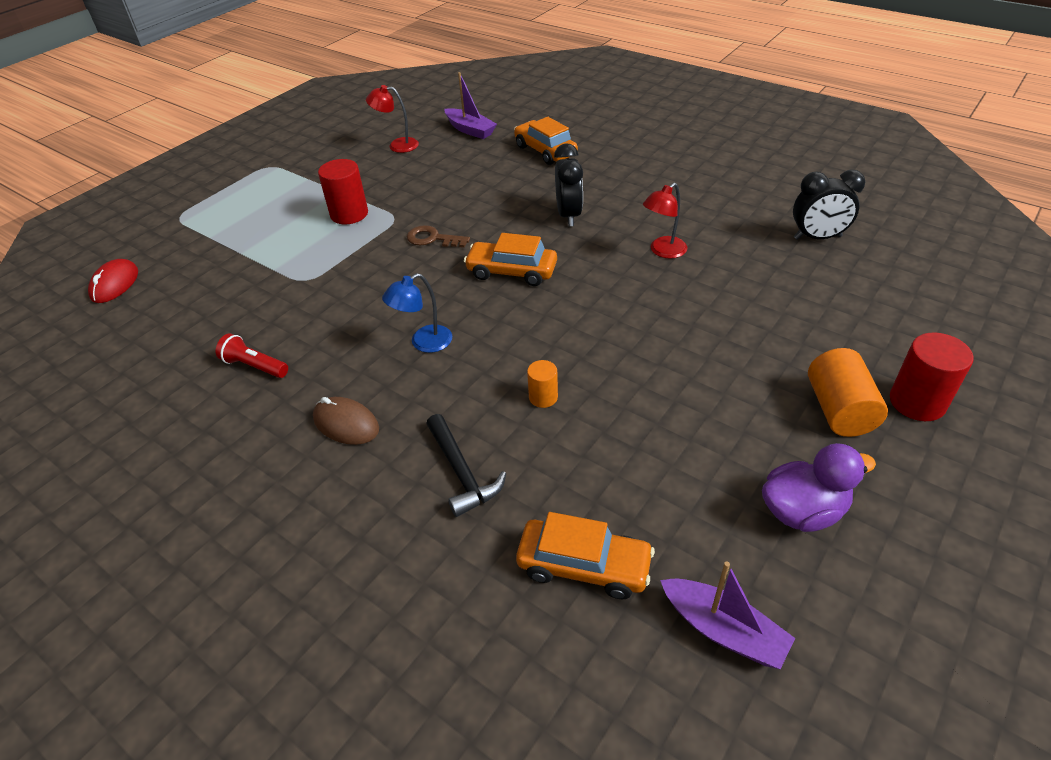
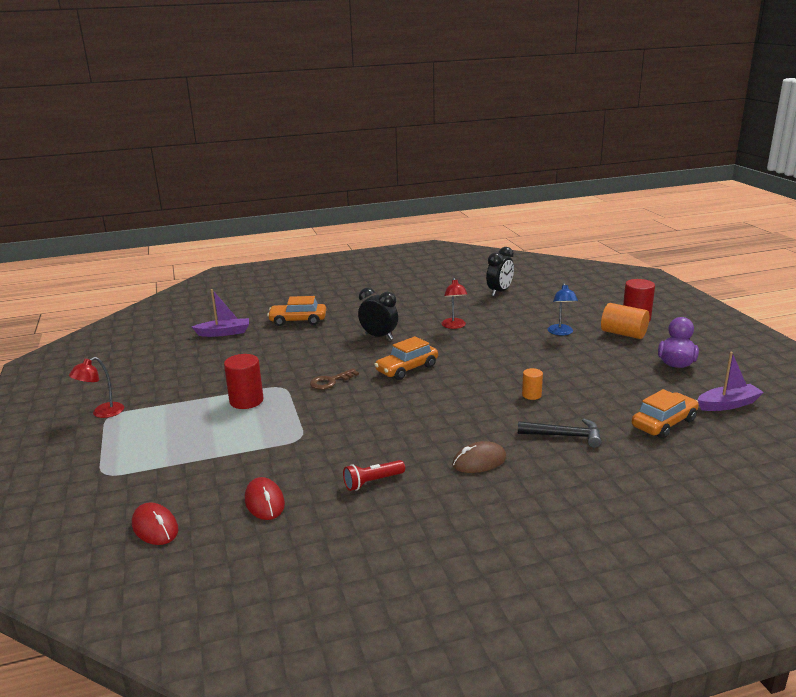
camera: 55 degrees left, 20 degrees down
red lamp [366,85,419,153] -> red lamp moved to [69,357,124,418]
blue lamp [382,273,452,353] -> blue lamp moved to [548,283,578,336]
none -> red mouse [245,477,285,520]

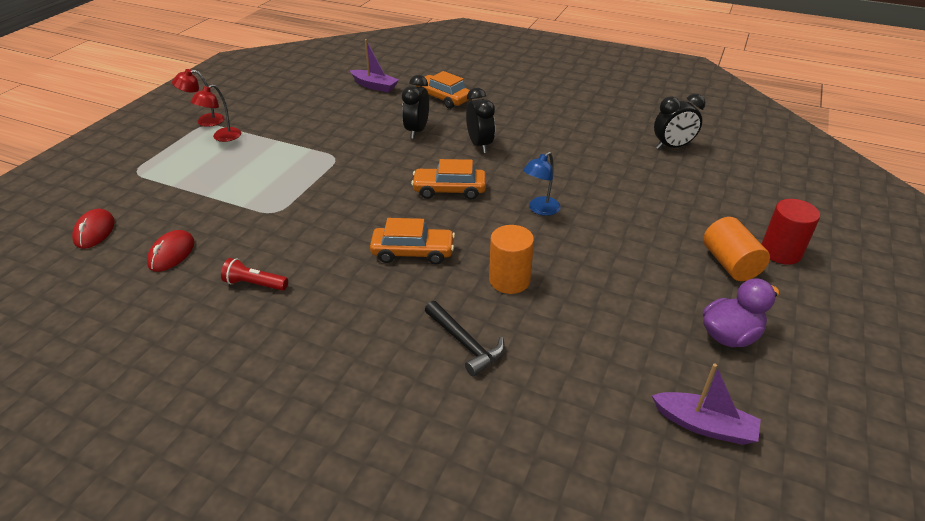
camera: 40 degrees right, 15 degrees up
red cylinder [224,354,263,409] -> none
brown key [310,368,359,390] -> none
red lamp [442,278,468,329] -> red lamp moved to [191,84,241,142]
brown mouse [452,441,507,473] -> none
orange cylinder [522,368,543,400] -> orange cylinder [489,225,534,294], size x1.76
blue lamp [548,283,578,336] -> blue lamp moved to [523,152,561,216]
orange car [631,389,699,439] -> orange car moved to [370,218,455,264]
none -> black clock [402,75,429,139]

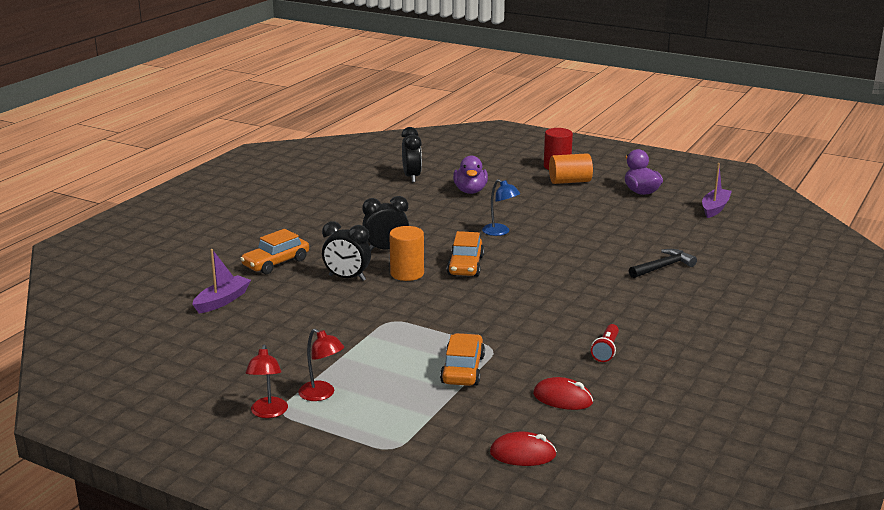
camera: 85 degrees left, 15 degrees down
orange car [370,218,455,264] -> orange car moved to [440,333,485,386]
orange cylinder [489,225,534,294] -> orange cylinder moved to [389,226,424,281]
none -> purple duck [453,156,488,194]

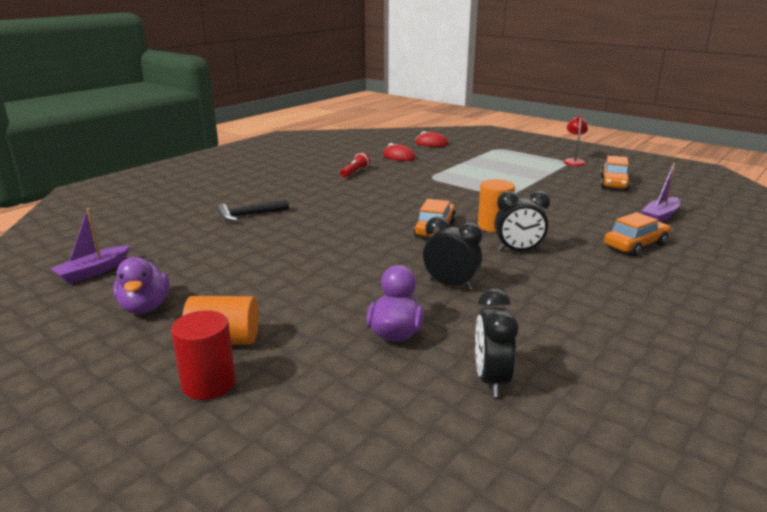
camera: 170 degrees left, 0 degrees up
red lamp [298,329,344,401] -> none
black clock [322,221,371,281] -> black clock moved to [423,216,482,290]
orange car [440,333,485,386] -> orange car moved to [600,156,631,190]
blue lamp [482,179,520,236] -> none

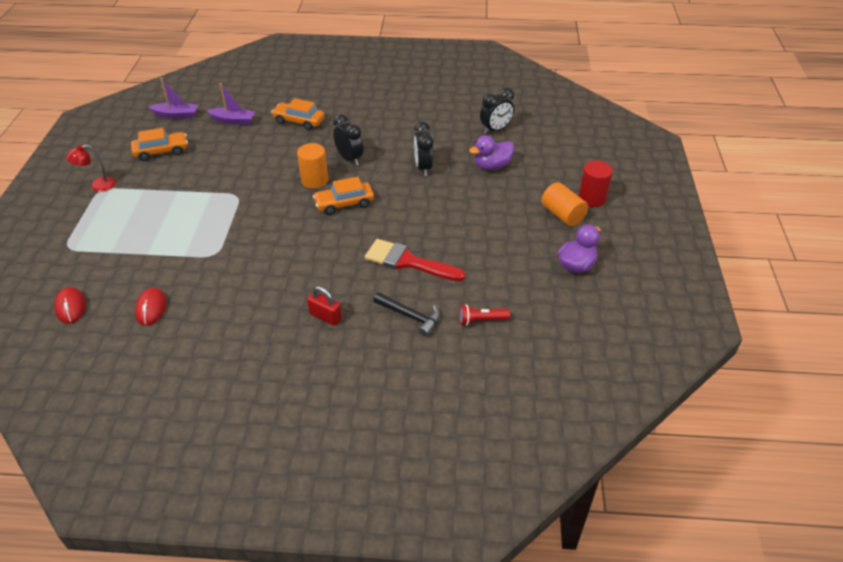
camera: 125 degrees left, 20 degrees up
purple boat [51,208,130,284] -> purple boat moved to [149,78,198,119]
red flashlight [340,153,370,178] -> red flashlight moved to [459,305,510,326]
none -> red padlock [307,286,342,326]
none -> red brush [365,239,466,281]

